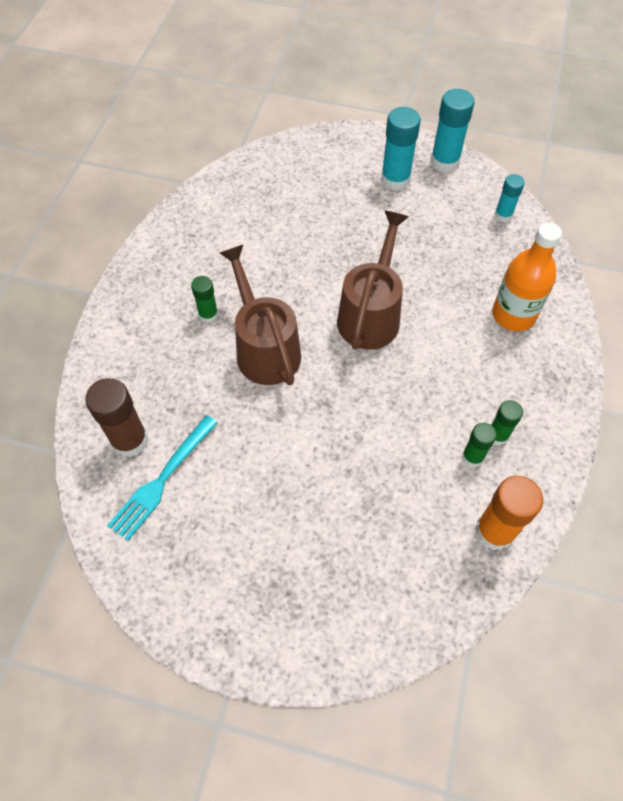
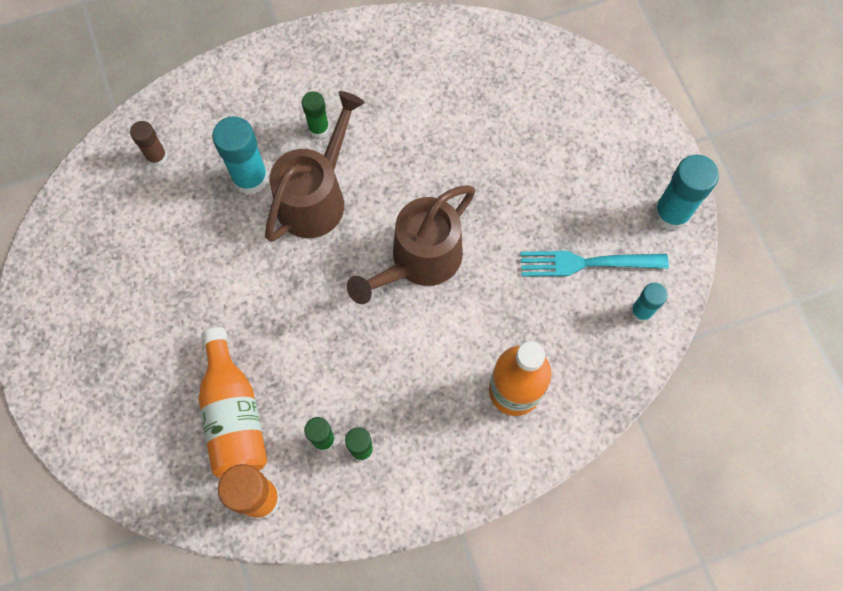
camera: 55 degrees right, 10 degrees up
brown glue stick [85,378,149,457] -> brown glue stick [130,121,168,166], size x0.59
turquoise fork [107,415,218,541] -> turquoise fork moved to [520,251,669,277]
brown watering can [337,211,409,350] -> brown watering can turned 150 degrees clockwise [347,185,475,304]
turquoise glue stick [381,107,421,191] -> turquoise glue stick moved to [212,116,268,195]
none -> orange bottle [199,327,267,478]

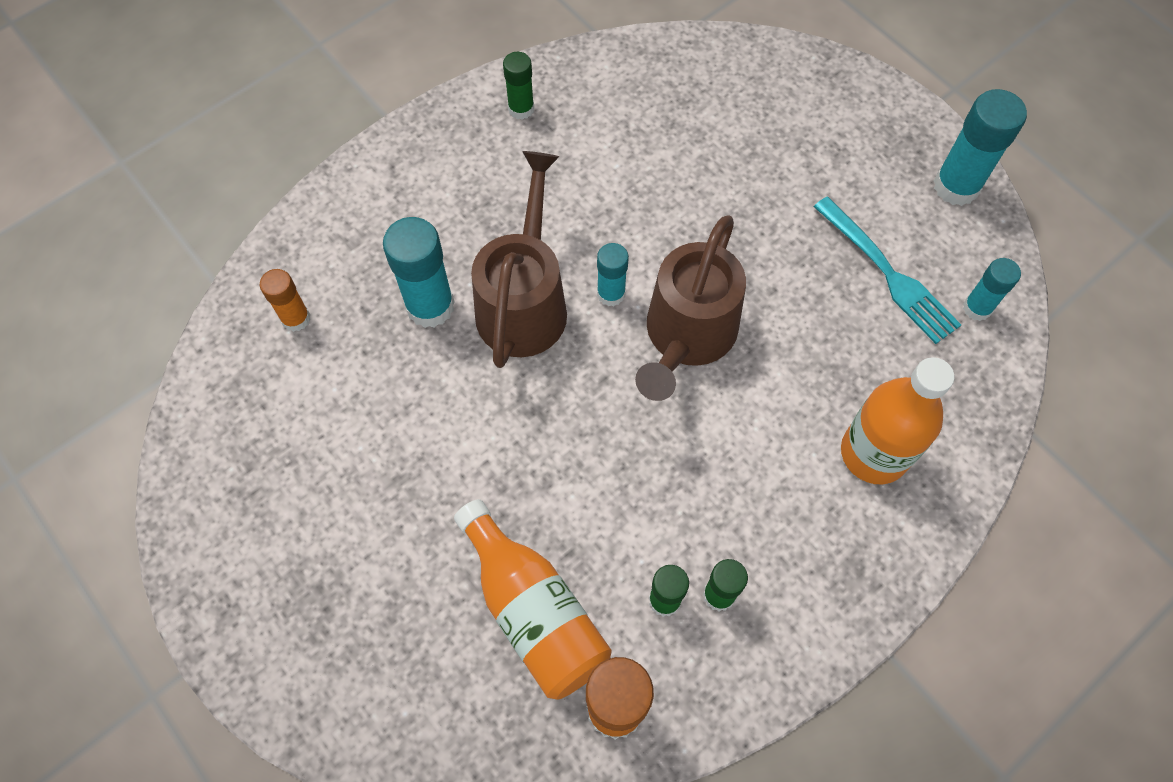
camera: 20 degrees left, 5 degrees down
brown glue stick [130,121,168,166] -> orange glue stick [259,269,310,332]
green glue stick [302,91,329,138] -> green glue stick moved to [503,52,534,120]
turquoise fork [520,251,669,277] -> turquoise fork turned 105 degrees counterclockwise [814,197,961,344]
none -> turquoise glue stick [597,243,629,306]

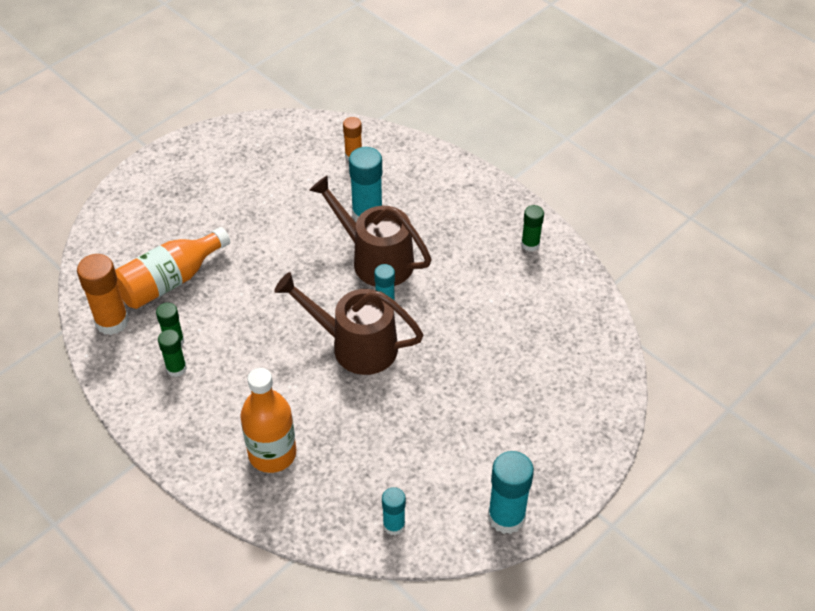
camera: 85 degrees right, 15 degrees down
brown watering can [471,151,567,368] -> brown watering can turned 150 degrees counterclockwise [309,175,431,287]
turquoise fork [814,197,961,344] -> none

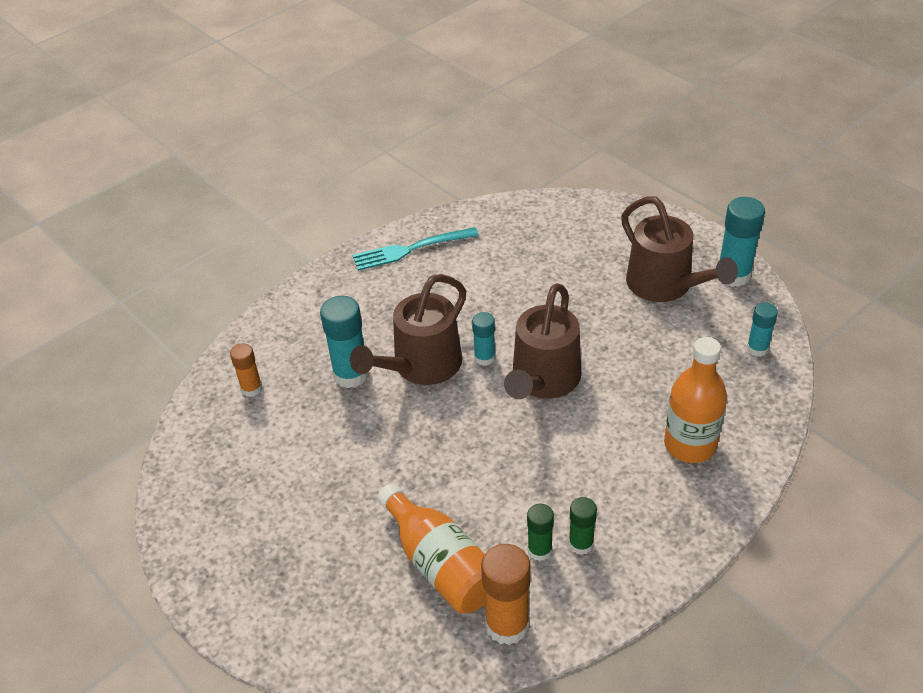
camera: 85 degrees left, 5 degrees down
green glue stick [521,205,544,251] -> turquoise fork [353,227,479,271]
none -> brown watering can [621,196,738,302]

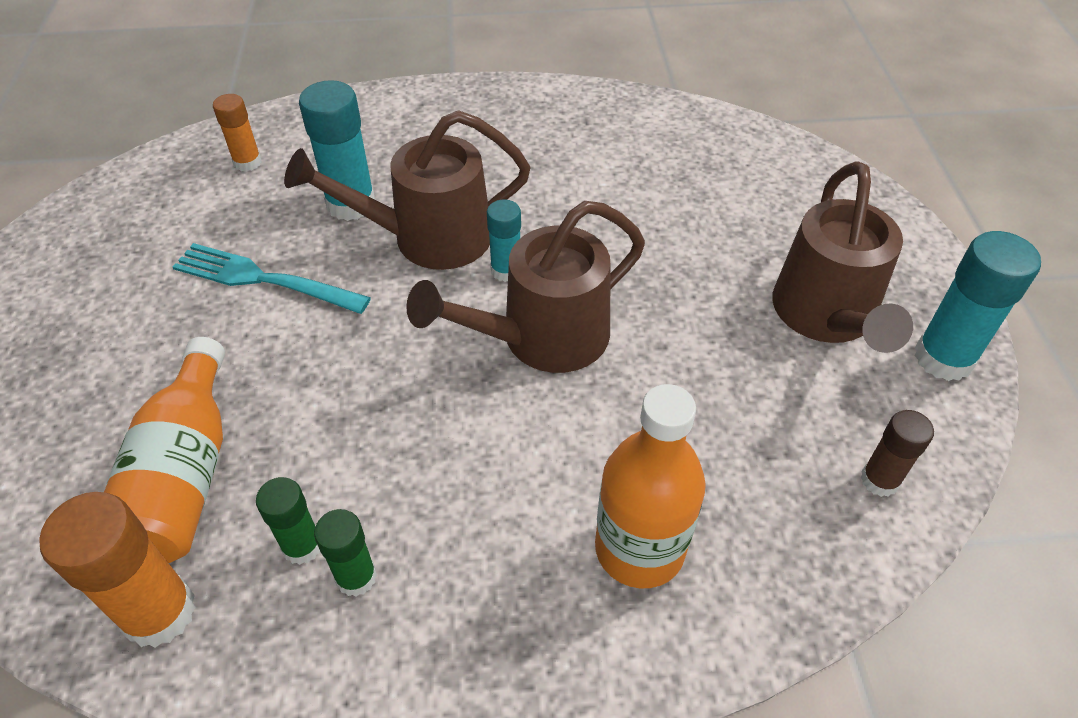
camera: 35 degrees right, 5 degrees up
turquoise fork [353,227,479,271] -> turquoise fork moved to [173,243,371,314]
turquoise glue stick [747,302,778,357] -> brown glue stick [860,410,934,497]

